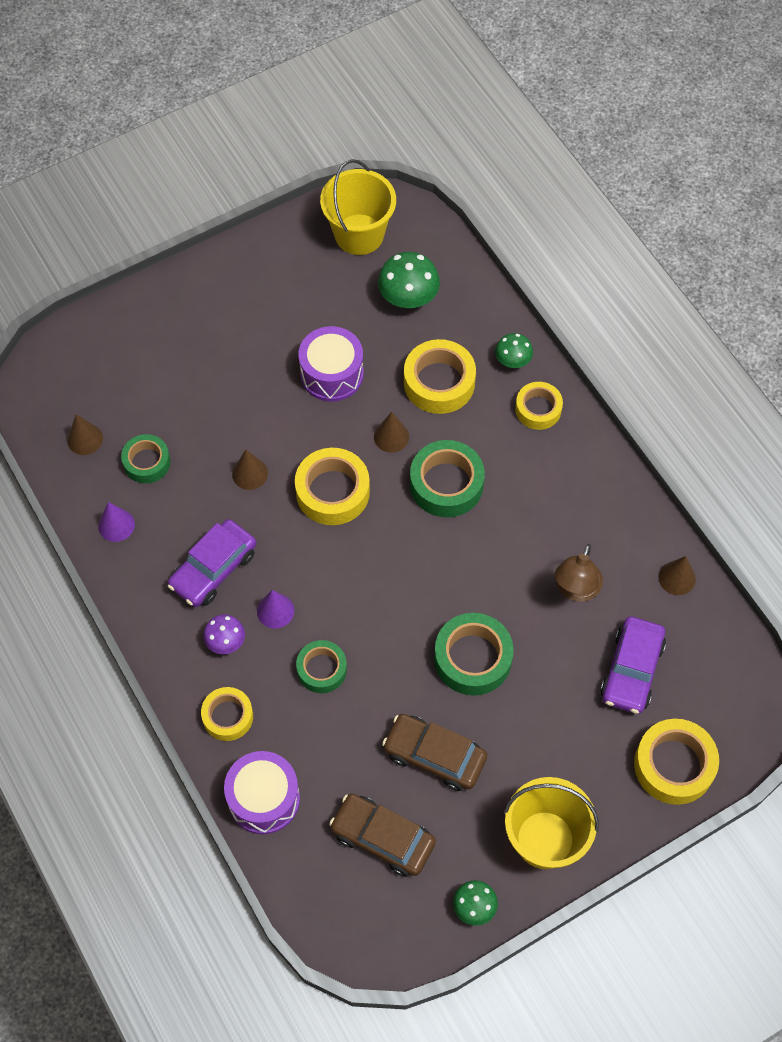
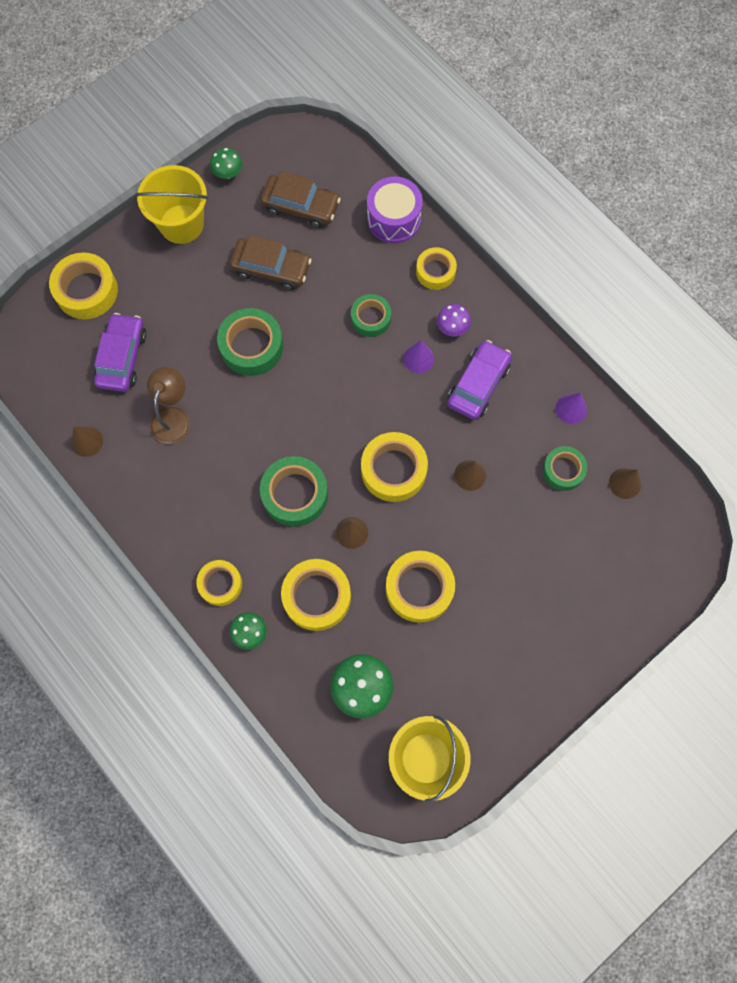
camera: 170 degrees right, 10 degrees up
purple drum [298,326,364,401] -> yellow tape [386,551,455,623]

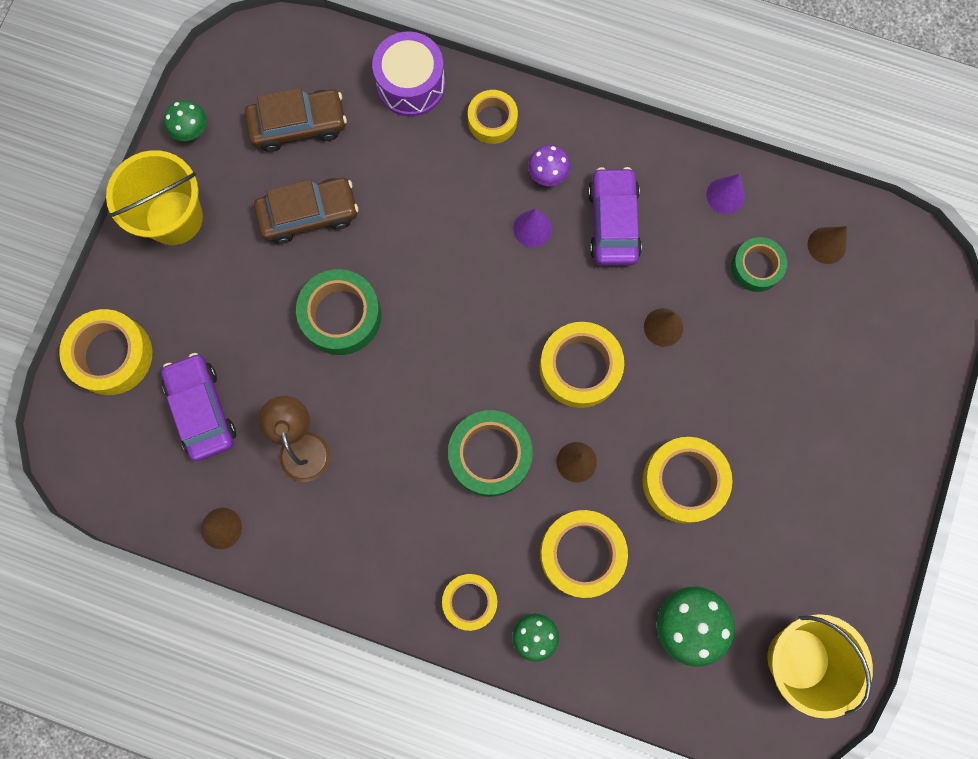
camera: 30 degrees left, 5 degrees up
green tape [351,294,391,337] -> none

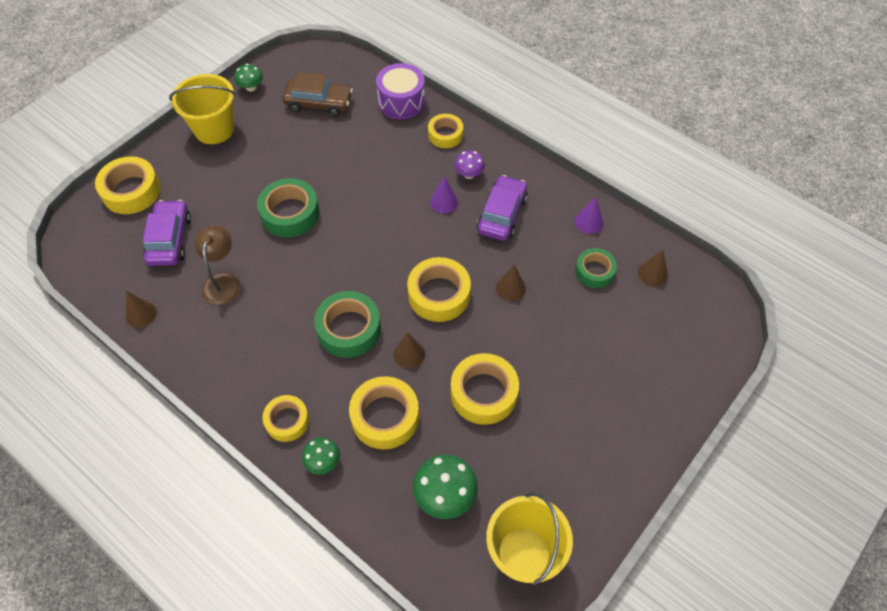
camera: 20 degrees right, 20 degrees down
brown car [254,178,358,244] -> none

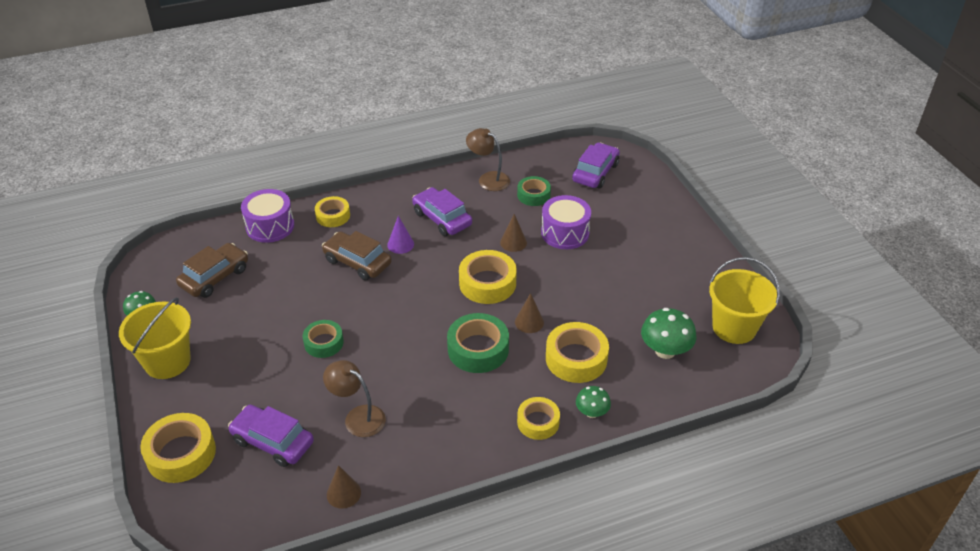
camera: 60 degrees left, 15 degrees down
green tape [257,178,320,238] -> green tape [303,320,344,358], size x0.64
yellow tape [451,353,519,425] -> none
purple mushroom [454,150,485,179] -> none
purple cone [575,196,603,234] -> brown lamp [466,128,510,191]
brown cone [638,250,668,286] -> none
none -> brown car [322,231,392,280]
none -> purple drum [541,195,591,249]
none -> purple car [572,143,620,188]

